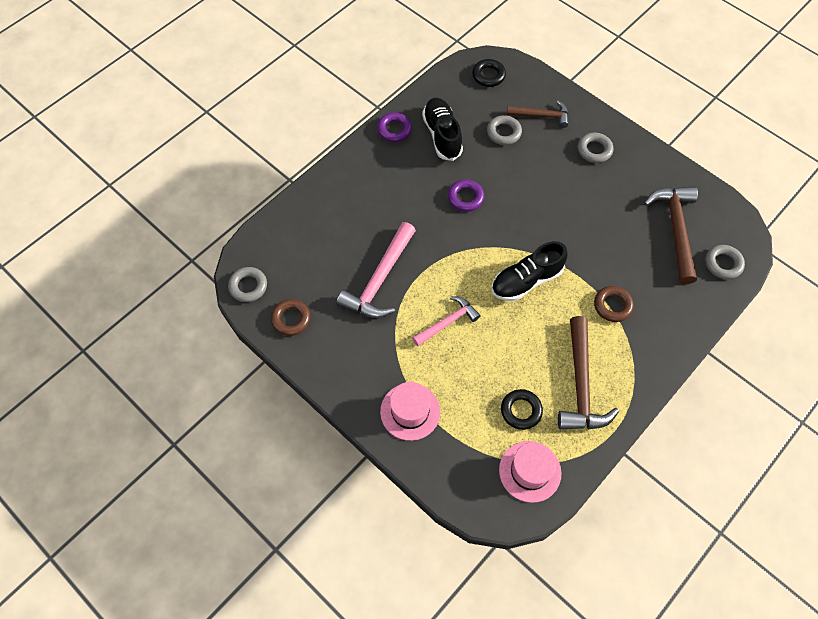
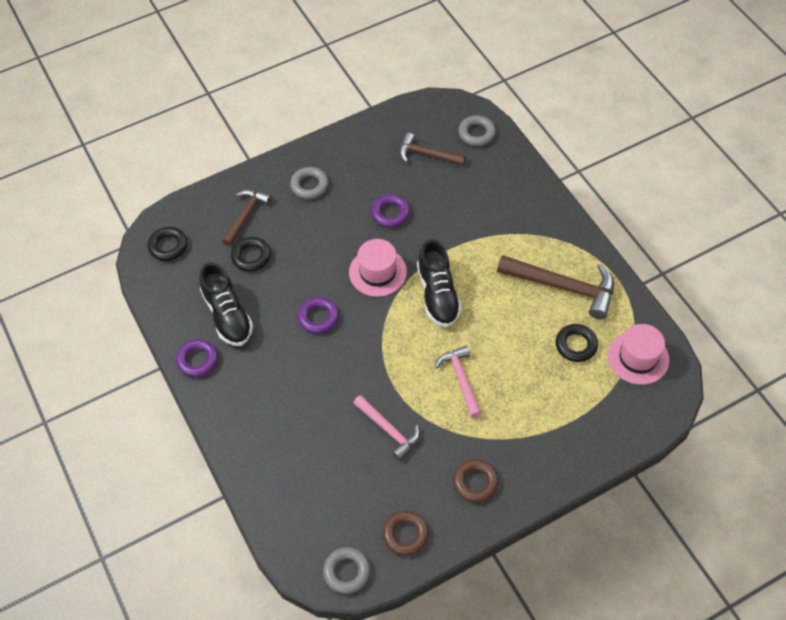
camera: 70 degrees left, 5 degrees down
pink hammer [336,222,416,318] -> pink hammer [353,395,420,460], size x0.62
pink hat [380,382,440,441] -> pink hat moved to [349,239,407,297]
black shoe [422,98,463,161] -> black shoe turned 120 degrees counterclockwise [199,262,253,346]
grey ring [487,115,522,145] -> black ring [231,237,271,272]
brown ring [594,286,634,322] -> brown ring moved to [453,459,498,502]
brown hammer [644,186,698,284] -> brown hammer [400,133,466,165], size x0.62
none -> purple ring [371,194,410,228]

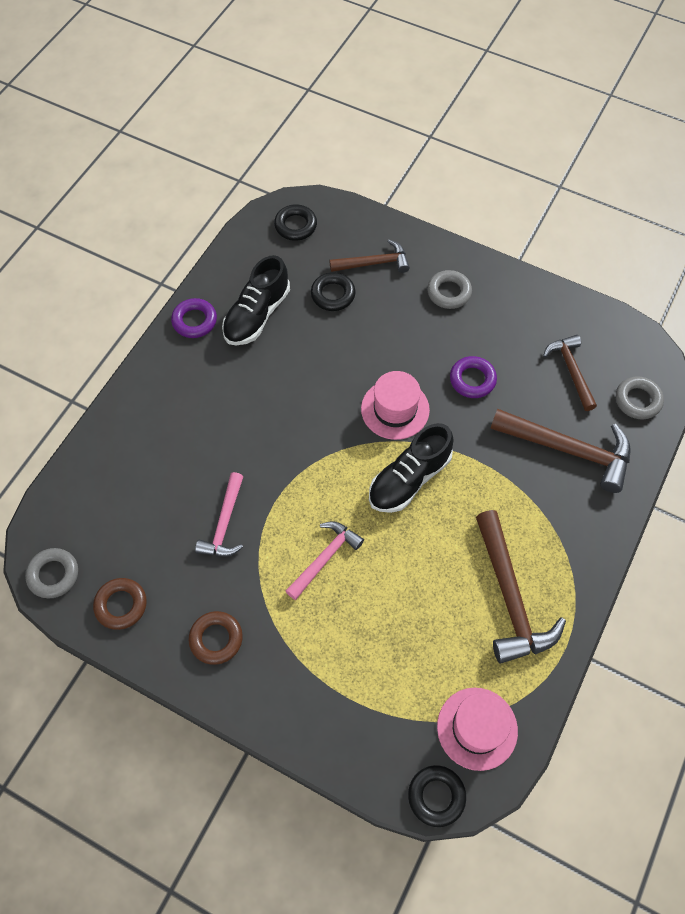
camera: 55 degrees right, 5 degrees up
purple ring [298,297,339,334] -> none
black ring [556,324,598,362] -> black ring moved to [408,765,466,827]
none -> brown hammer [490,409,631,493]

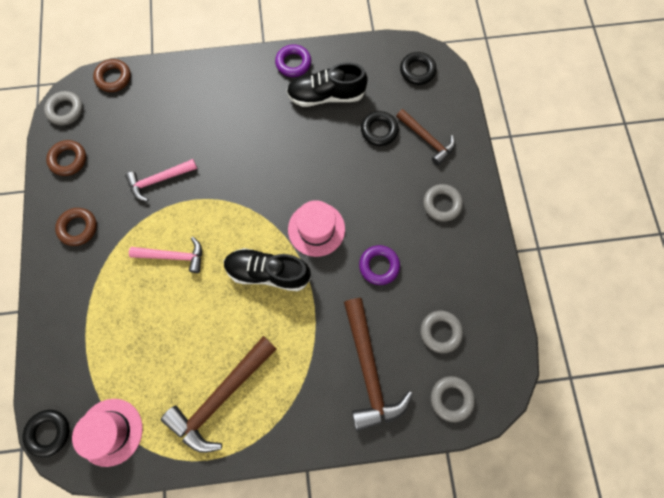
camera: 55 degrees right, 10 degrees up
brown hammer [543,335,597,411] -> grey ring [420,311,463,353]
none -> brown ring [93,59,131,92]

